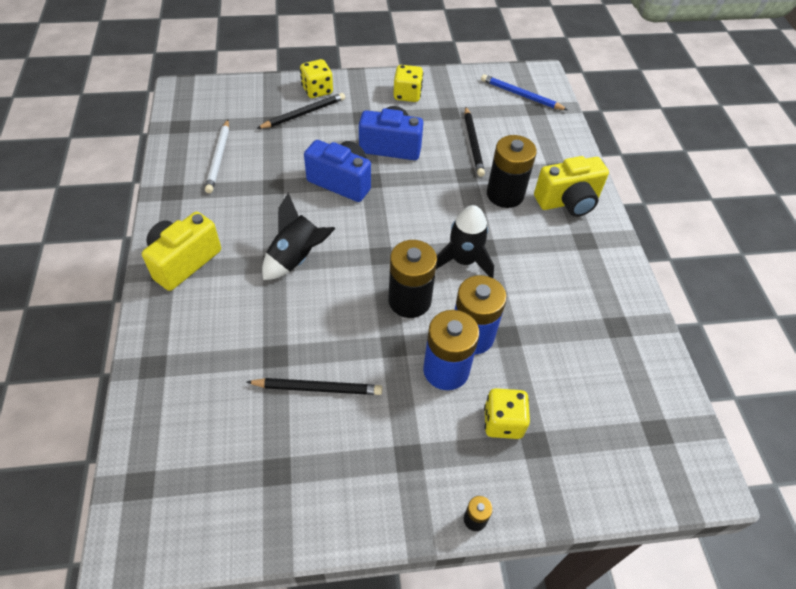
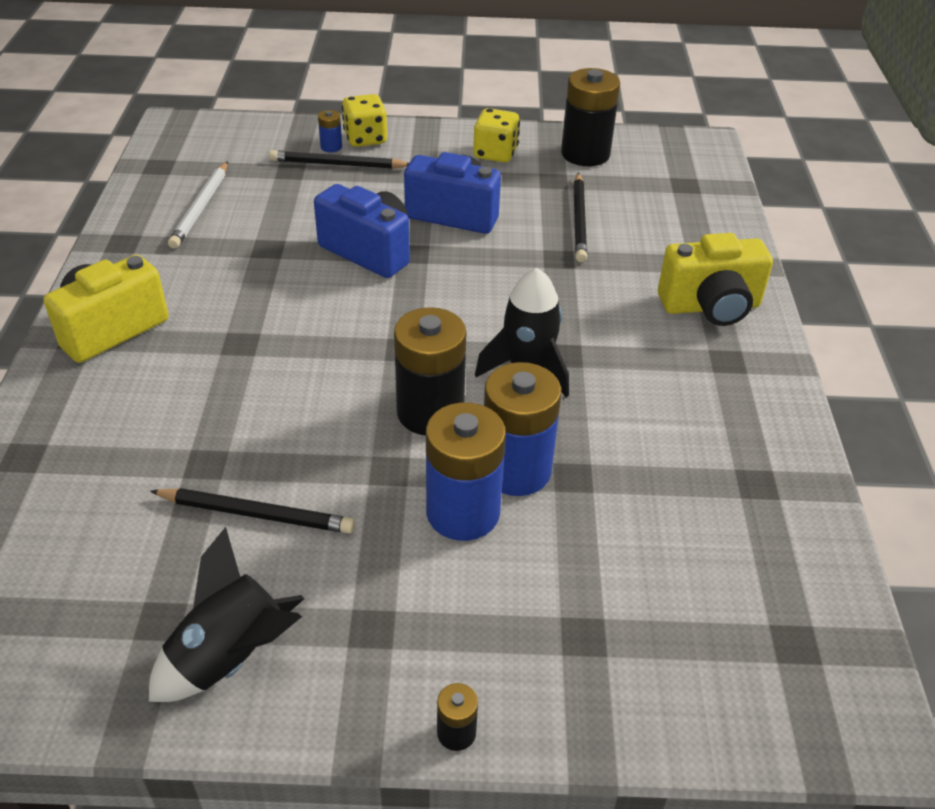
camera: 10 degrees right, 10 degrees down
black pencil [257,93,345,129] -> black pencil turned 150 degrees counterclockwise [269,150,409,169]
black rocket [262,193,336,280] -> black rocket moved to [149,527,304,702]
blue pencil [481,74,568,110] -> none
yellow dice [484,388,530,439] -> none
black battery [487,135,537,208] -> black battery moved to [561,68,620,166]
none -> blue battery [318,110,342,152]

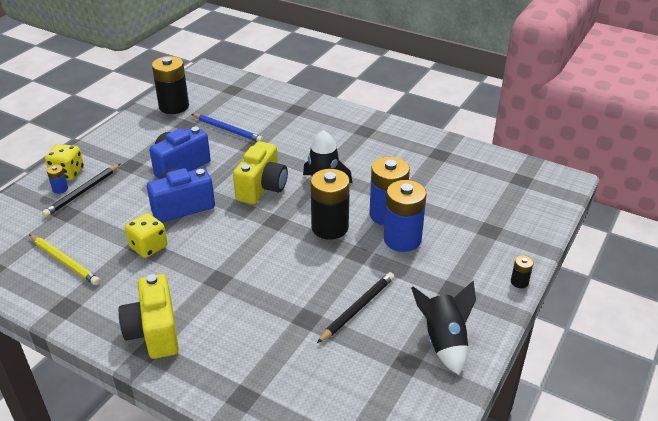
camera: 60 degrees left, 5 degrees down
white pencil [168,161,228,249] -> yellow pencil [29,235,100,285]
yellow dice [473,108,520,162] -> yellow dice moved to [125,213,167,258]
black pencil [573,173,587,262] -> blue pencil [191,114,263,142]
yellow camera [658,233,773,326] -> yellow camera moved to [233,141,288,204]

